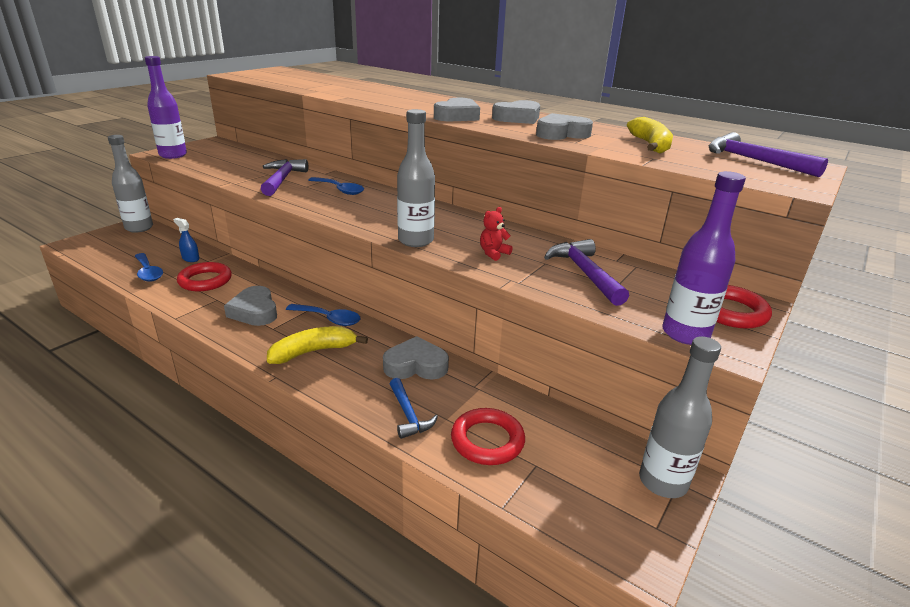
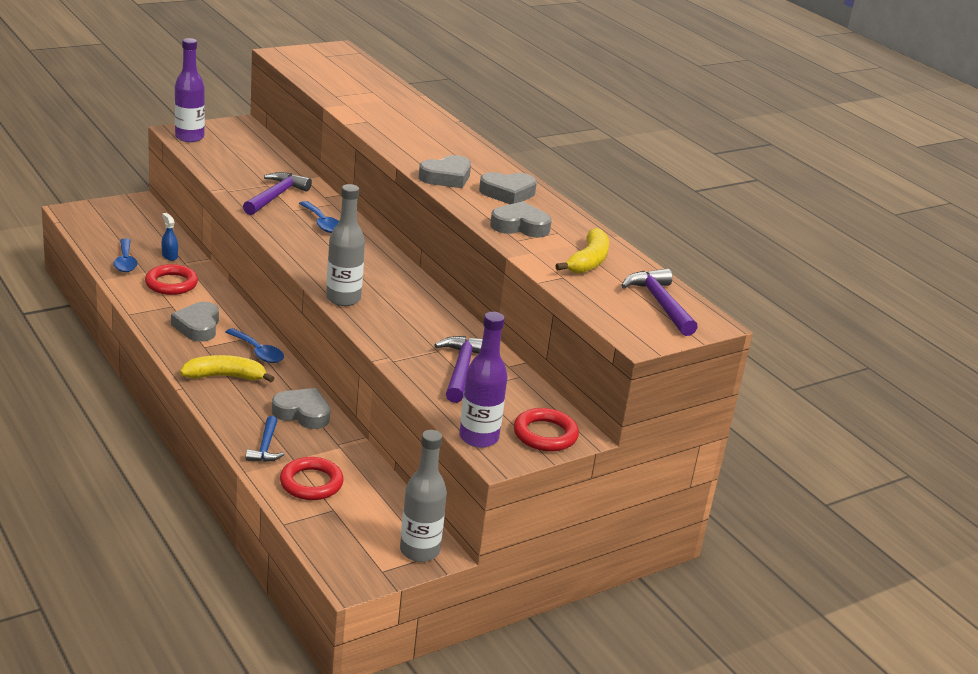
camera: 20 degrees right, 0 degrees up
grey bottle [108,135,153,233] -> none
red teddy bear [480,207,513,261] -> none

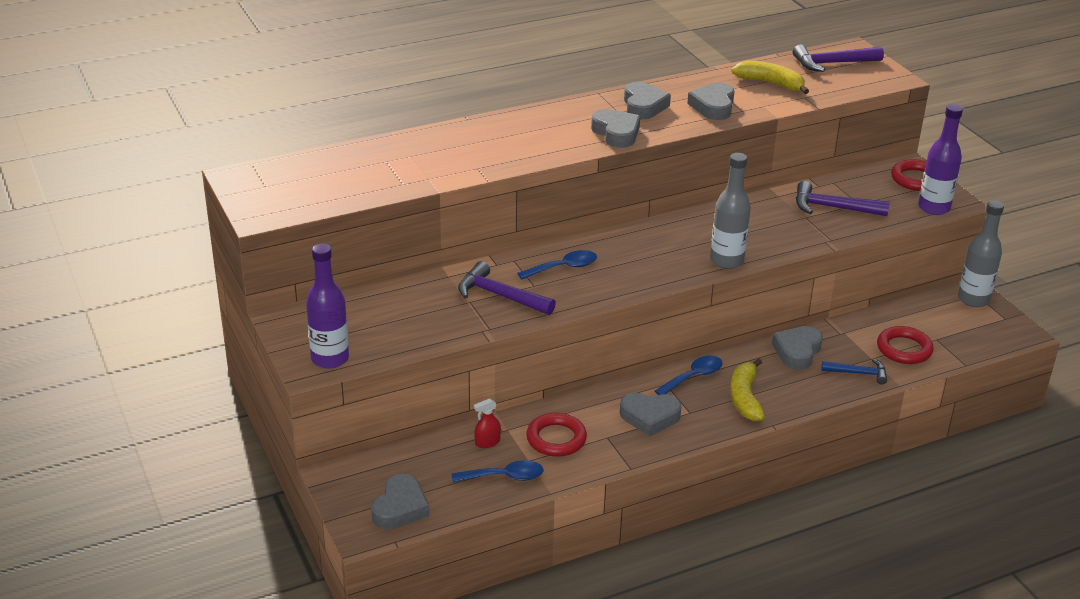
camera: 80 degrees left, 5 degrees up
blue spray bottle [162,213,178,261] -> red spray bottle [474,399,501,448]
none -> grey heart [371,474,430,530]

